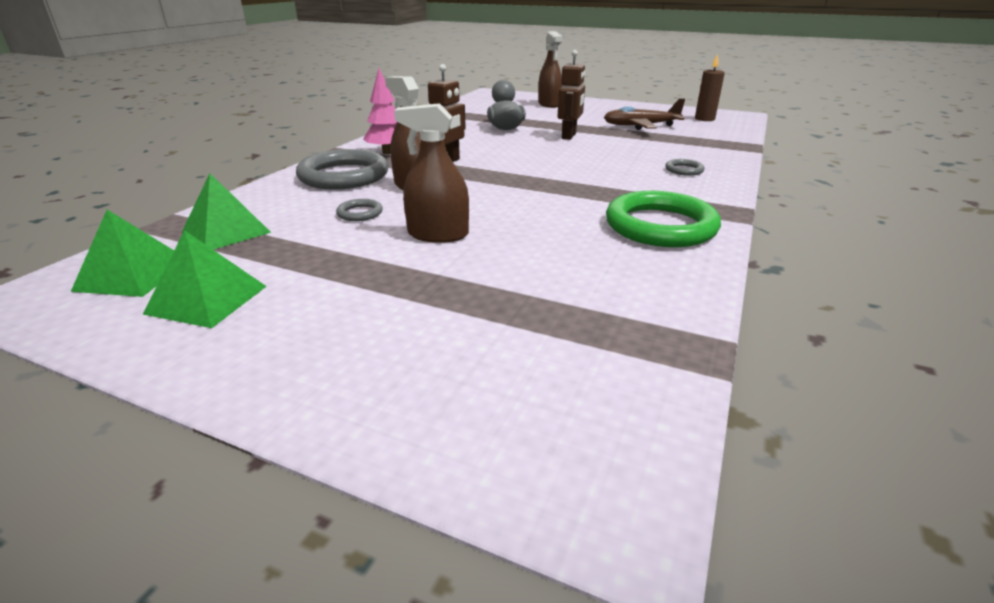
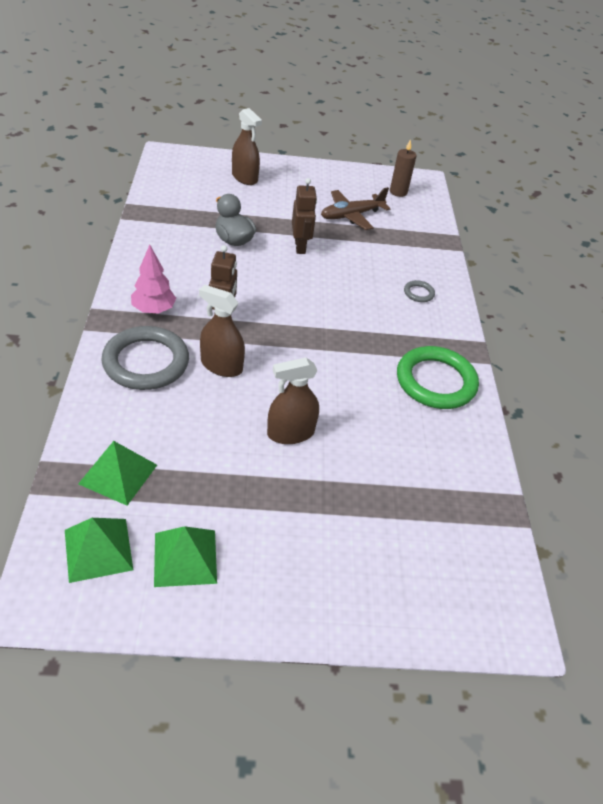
camera: 30 degrees left, 15 degrees up
grey ring [336,199,383,221] -> none

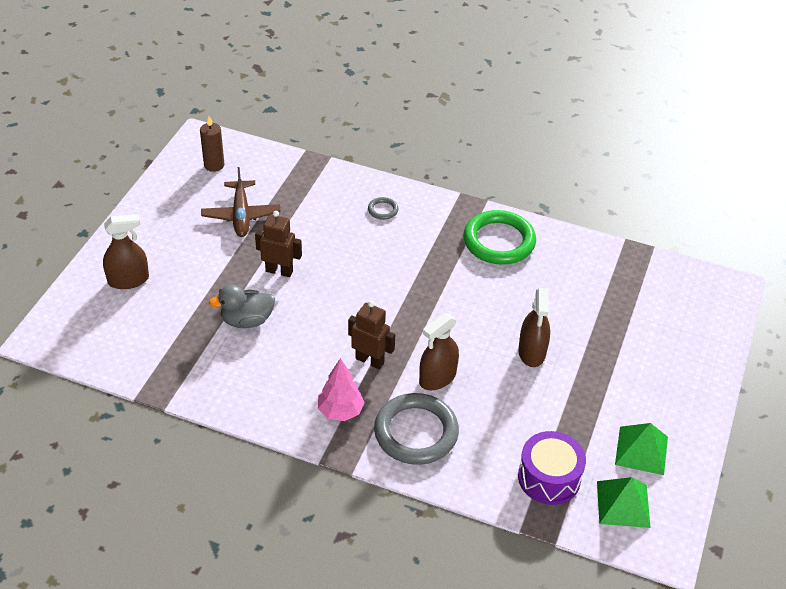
camera: 65 degrees left, 0 degrees up
green pyramid [78,441,157,506] -> purple drum [518,431,586,505]

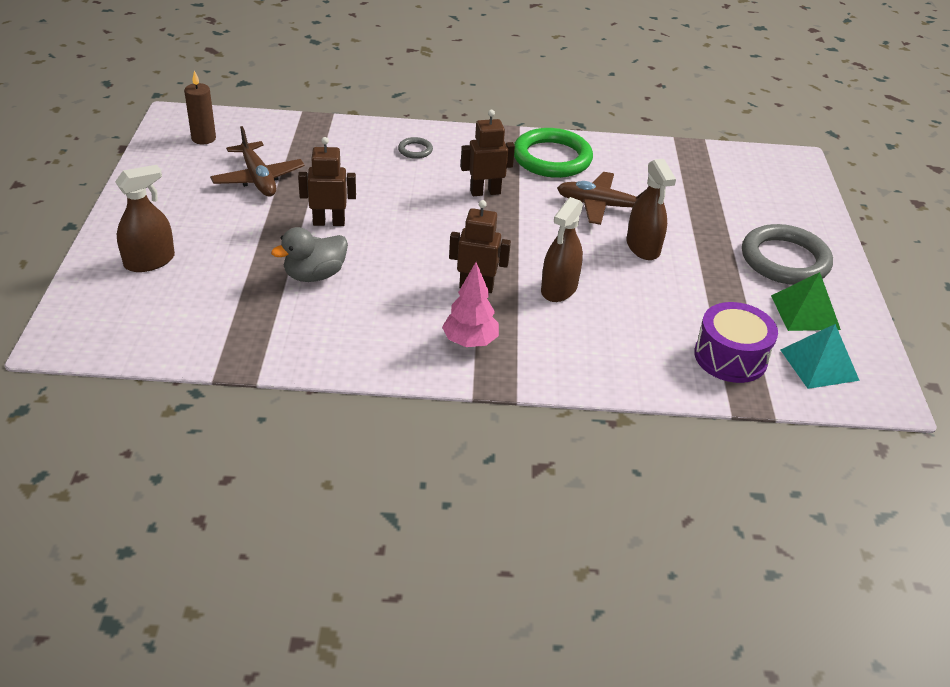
camera: 20 degrees left, 5 degrees down
grey ring [374,393,459,465] -> grey ring moved to [742,224,833,285]
green pyramid [597,477,651,528] -> turquoise pyramid [781,324,860,389]
none -> brown robot [461,110,515,196]
none -> brown plane [557,172,647,225]

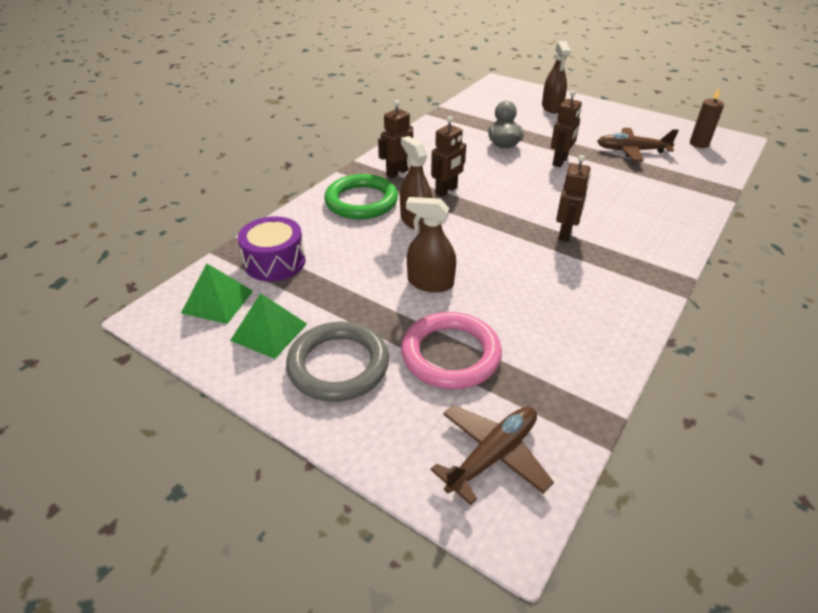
camera: 125 degrees right, 0 degrees up
grey ring [398,137,433,159] -> none
pink tree [442,262,499,347] -> brown robot [378,100,413,178]
green ring [514,128,593,178] -> green ring moved to [324,174,398,219]
brown plane [557,172,647,225] -> brown plane moved to [430,405,554,505]
turquoise pyramid [781,324,860,389] -> green pyramid [181,263,253,324]
none -> pink ring [401,312,502,389]

